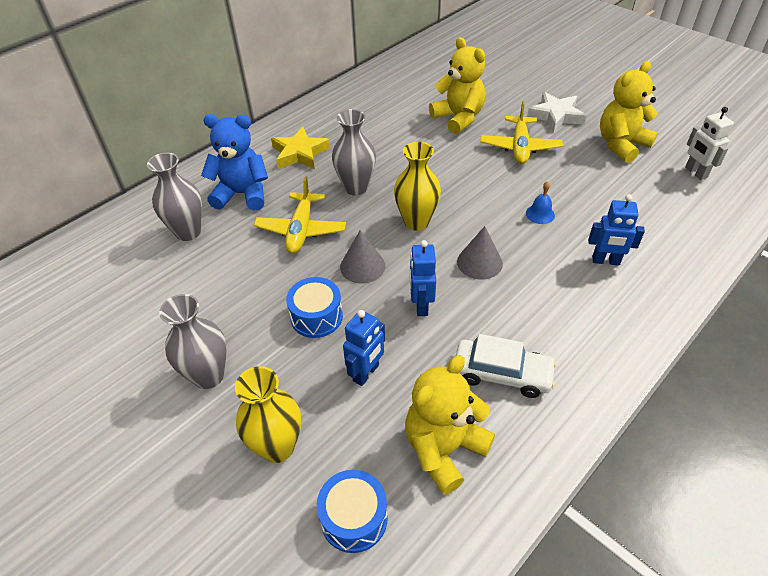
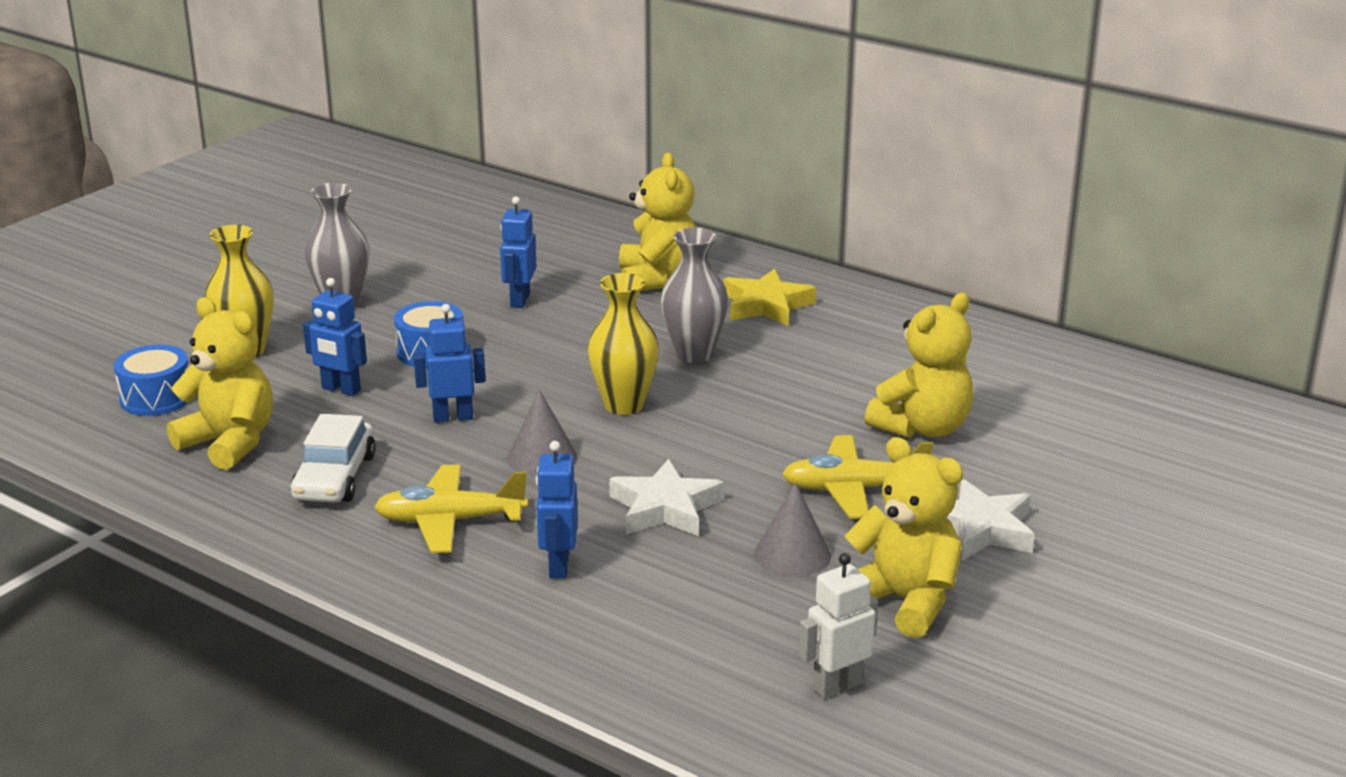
camera: 80 degrees right, 20 degrees down
grey vase [147,153,202,241] -> none
blue teddy bear [201,114,268,211] -> yellow teddy bear [619,153,696,291]
yellow plane [254,177,346,254] -> yellow plane moved to [374,464,528,553]
grey cone [340,230,385,284] -> grey cone moved to [754,483,831,577]
blue bell [526,181,555,224] -> white star [609,459,724,536]
none -> blue robot [500,196,537,308]

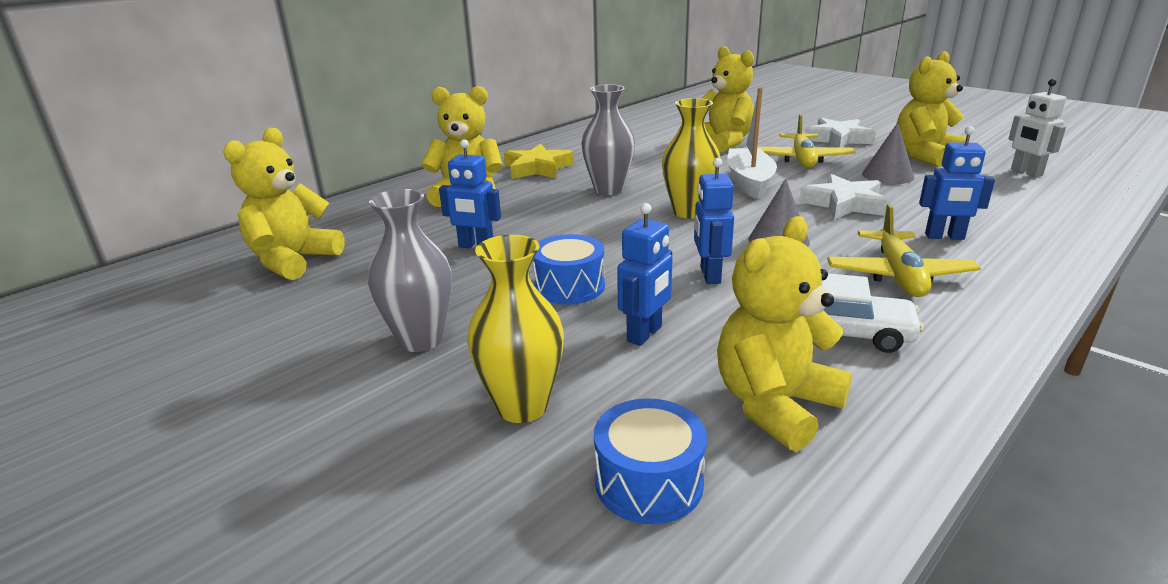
camera: 80 degrees left, 0 degrees up
none -> yellow teddy bear [223,128,345,280]
none -> white boat [727,87,777,200]

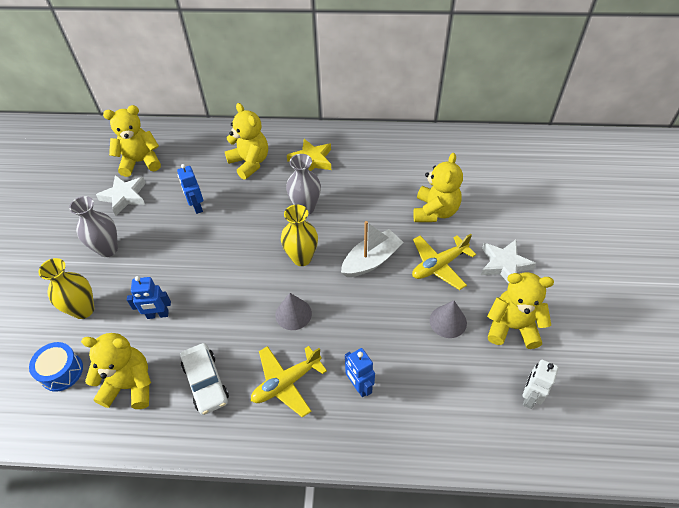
camera: 50 degrees right, 25 degrees up
blue drum [532,234,605,305] -> none
blue robot [694,158,734,284] -> none
white star [799,174,889,220] -> white star moved to [96,175,146,216]

